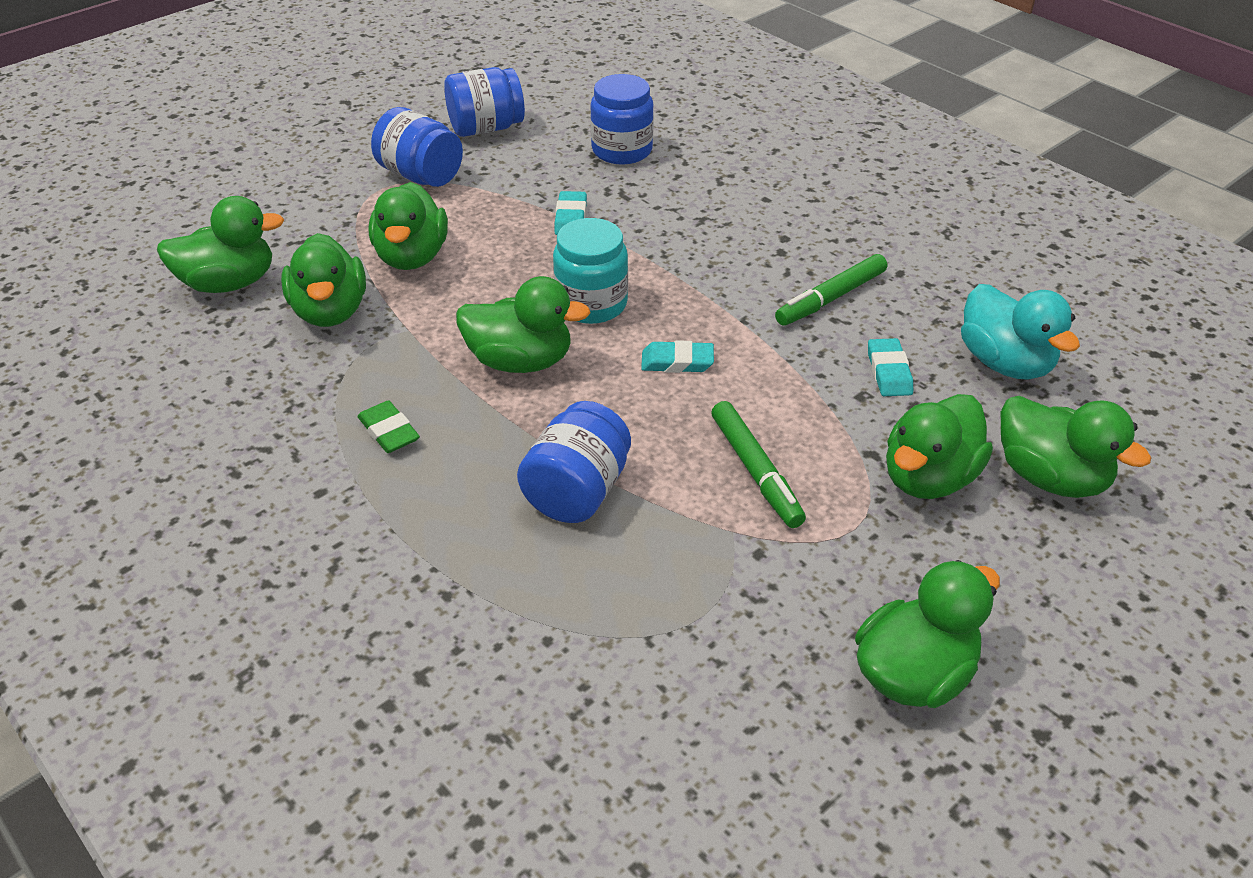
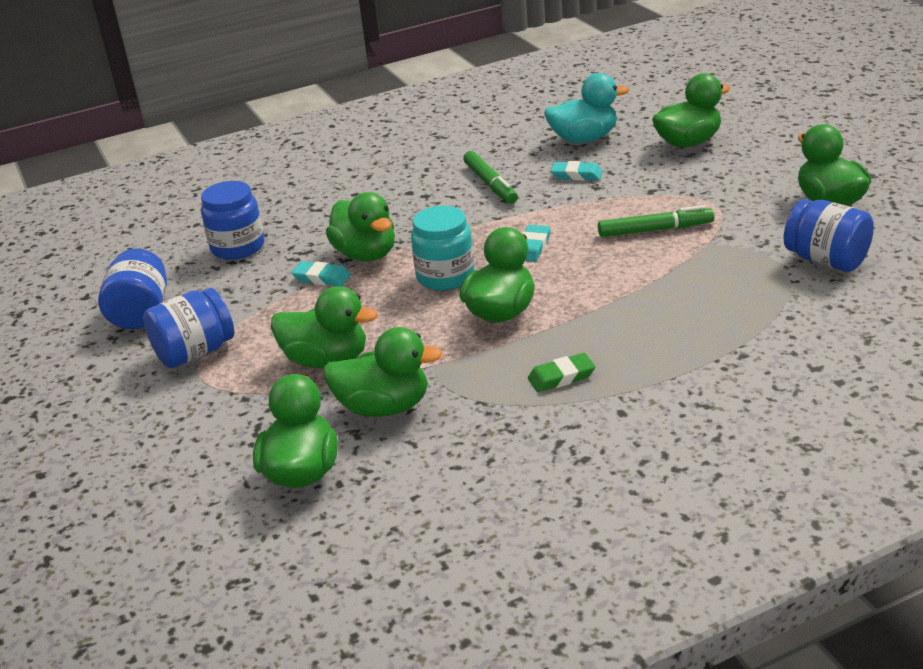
camera: 70 degrees left, 10 degrees down
blue jar [517,401,631,523] -> blue jar moved to [784,199,874,272]
green duck [886,394,993,499] -> green duck moved to [326,192,395,261]

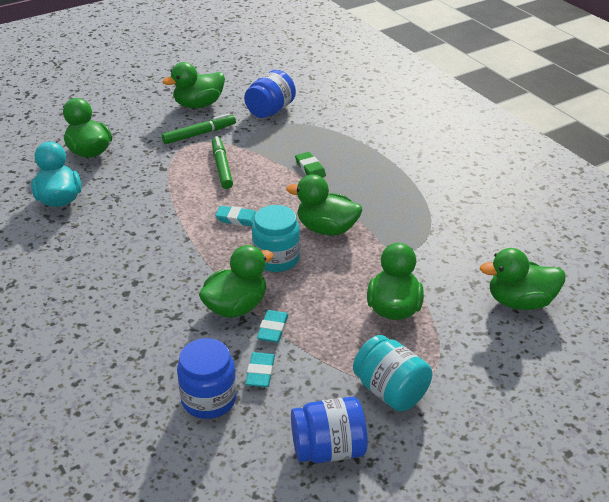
camera: 100 degrees left, 5 degrees up
blue jar [143,288,234,368] -> turquoise jar [353,335,432,411]
green duck [323,327,443,417] -> none
green marker [463,151,518,204] -> green marker moved to [162,113,236,144]
green eraser [528,353,595,392] -> green eraser moved to [295,152,326,177]
turquoise eraser [551,161,602,181] -> turquoise eraser moved to [245,352,275,387]

